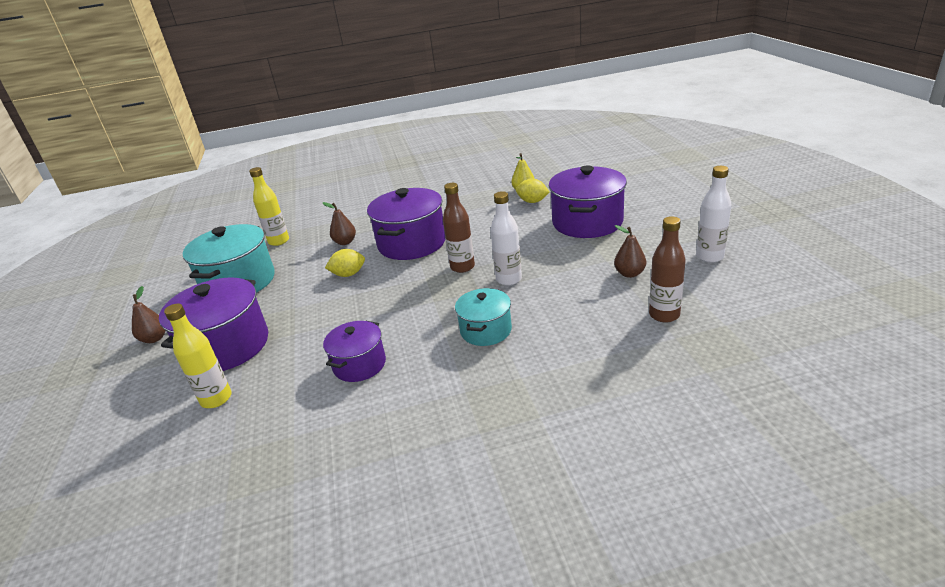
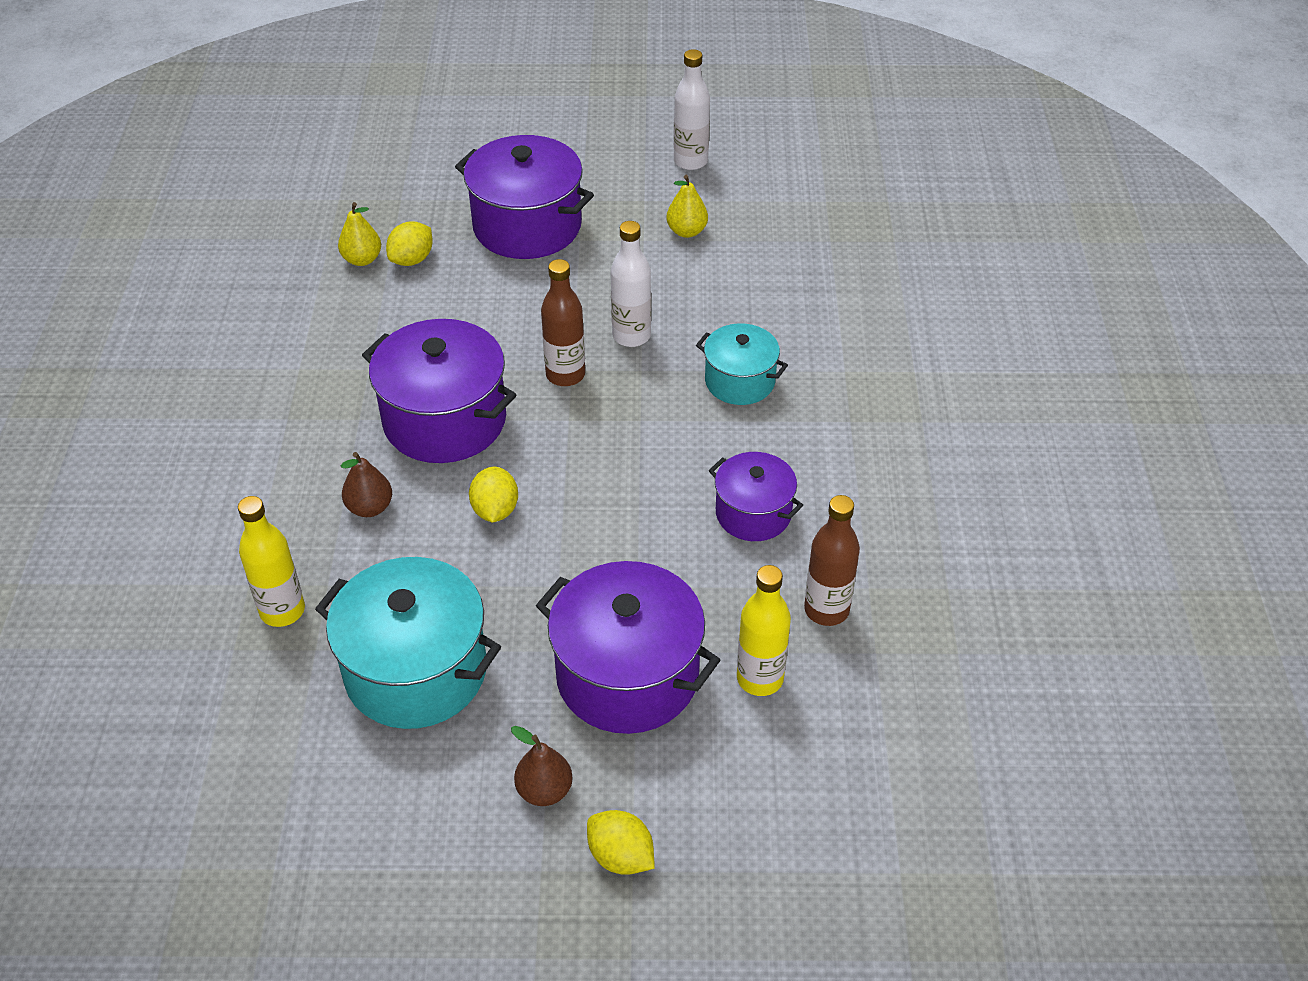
camera: 80 degrees left, 15 degrees up
brown pear [614,225,646,278] -> yellow pear [666,175,708,238]
brown bottle [649,216,686,323] -> brown bottle moved to [804,495,860,626]
none -> yellow lemon [587,810,655,875]

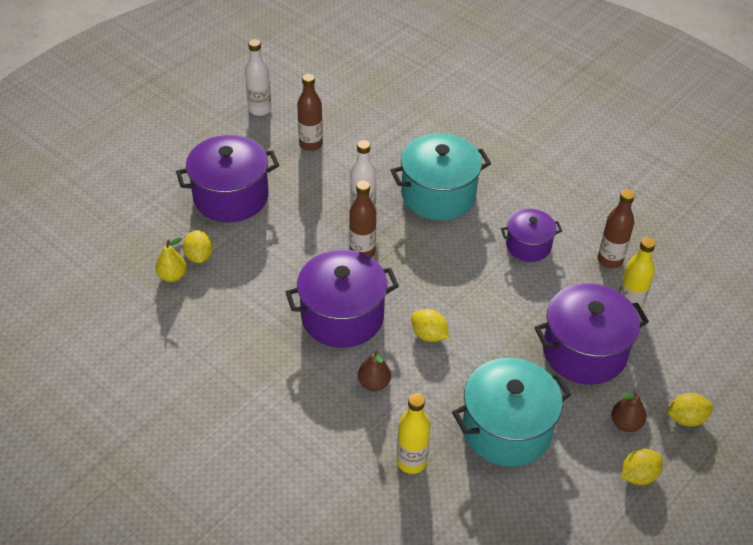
camera: 50 degrees left, 0 degrees up
yellow pear [666,175,708,238] -> brown bottle [297,74,323,151]
turquoise pot [696,323,788,405] -> turquoise pot [390,133,491,220], size x1.71
none -> yellow lemon [622,449,663,485]

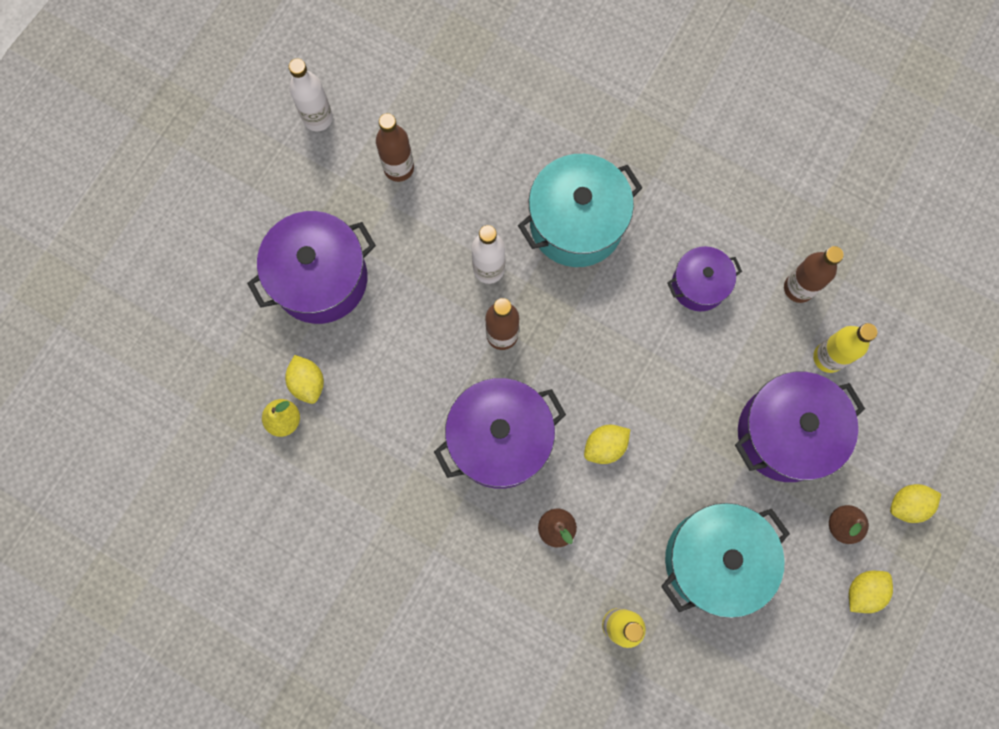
camera: 10 degrees left, 30 degrees up
yellow lemon [411,309,449,342] -> yellow lemon turned 60 degrees counterclockwise [584,425,630,464]

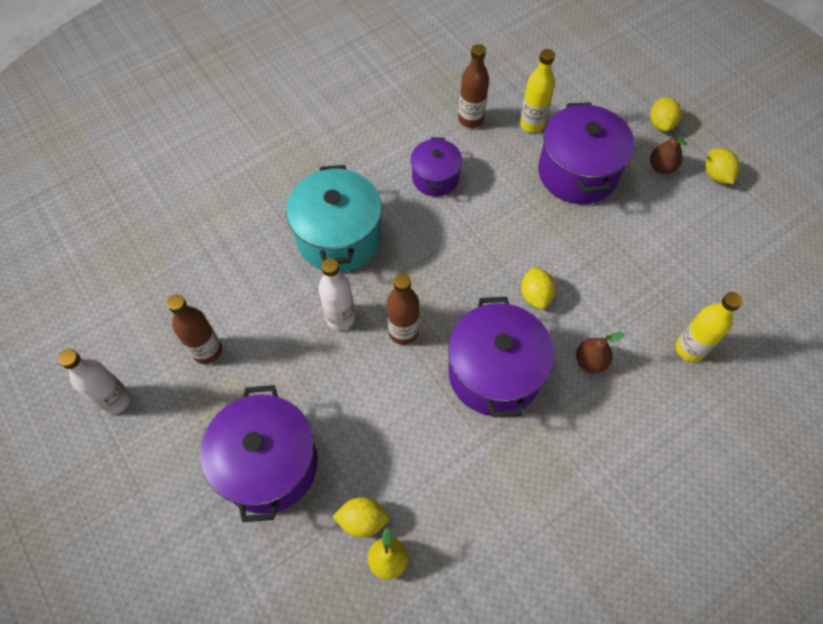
camera: 65 degrees left, 15 degrees down
turquoise pot [661,503,790,618] -> none

